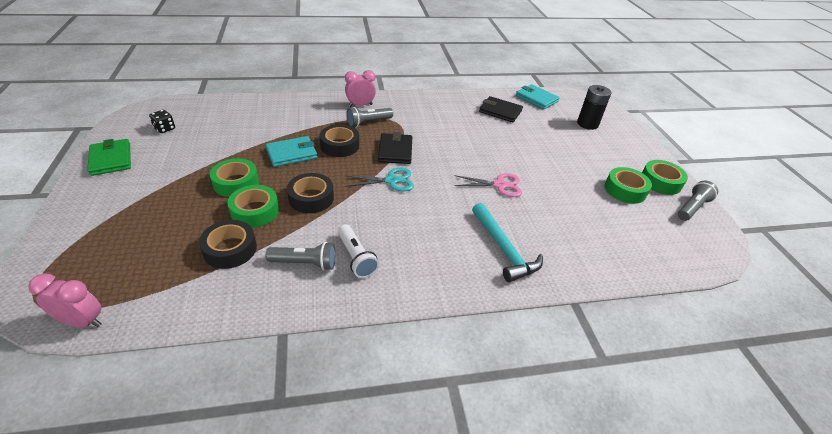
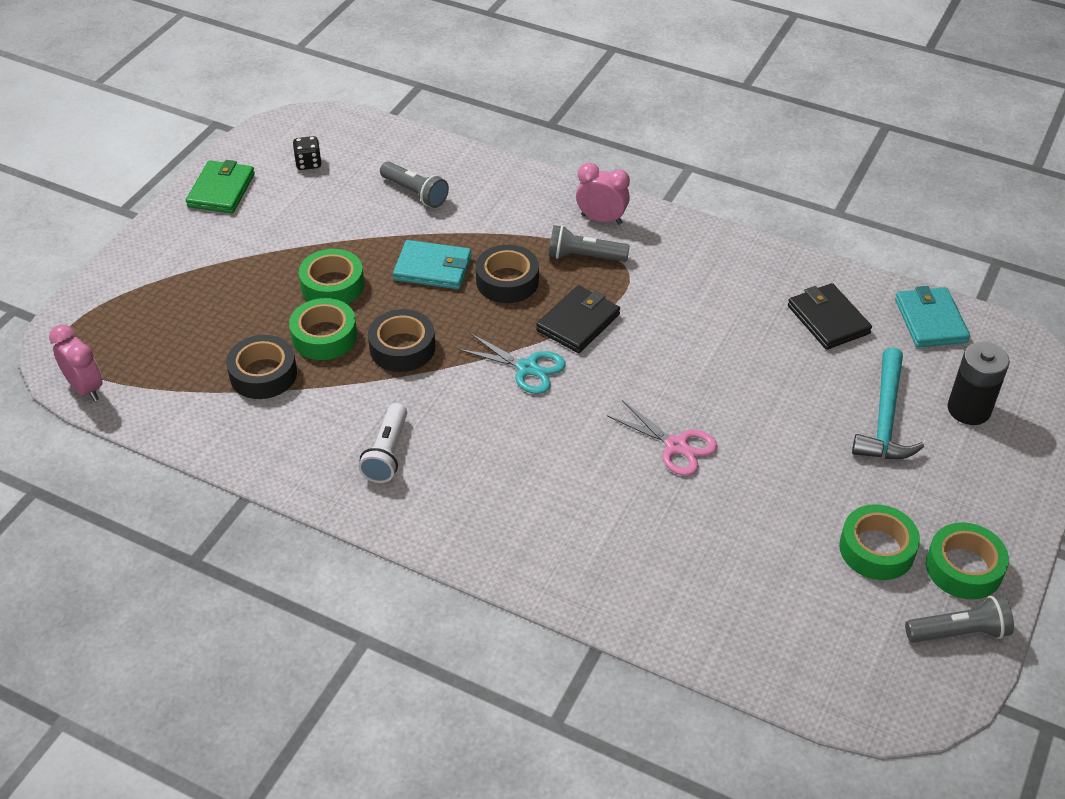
camera: 40 degrees right, 5 degrees up
grey flashlight [265,242,336,271] -> grey flashlight moved to [380,161,449,208]
turquoise hammer [472,203,543,282] -> turquoise hammer moved to [852,347,924,459]

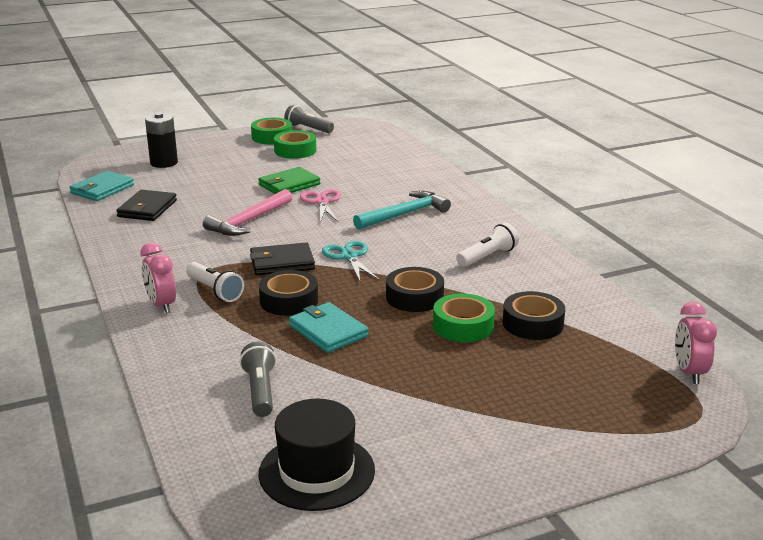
camera: 140 degrees left, 20 degrees down
green wallet [186,160,255,213] -> green wallet moved to [258,167,320,194]
black dice [293,136,322,170] -> black hat [258,399,375,511]
green tape [299,249,364,304] -> none
grey flashlight [548,225,630,262] -> white flashlight [186,262,244,302]
turquoise hammer [852,347,924,459] -> turquoise hammer moved to [353,191,451,230]
none -> pink hammer [203,189,292,236]

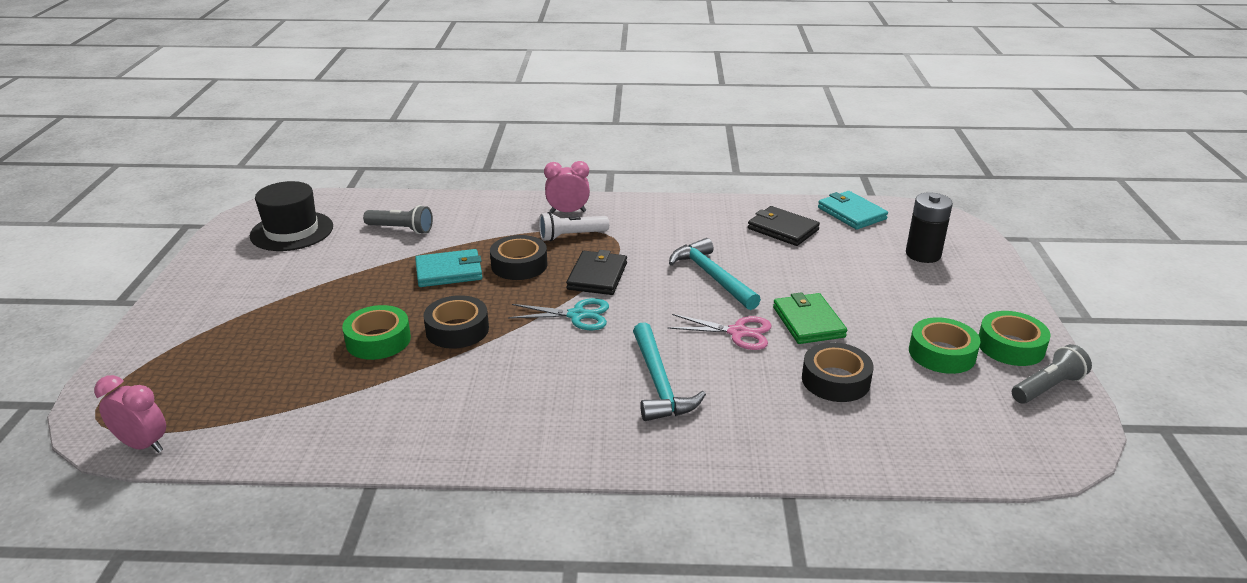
camera: 115 degrees right, 5 degrees up
pink hammer [203,189,292,236] -> turquoise hammer [669,238,761,310]
white flashlight [456,223,519,267] -> none
black tape [502,291,565,340] -> black tape moved to [802,342,873,402]

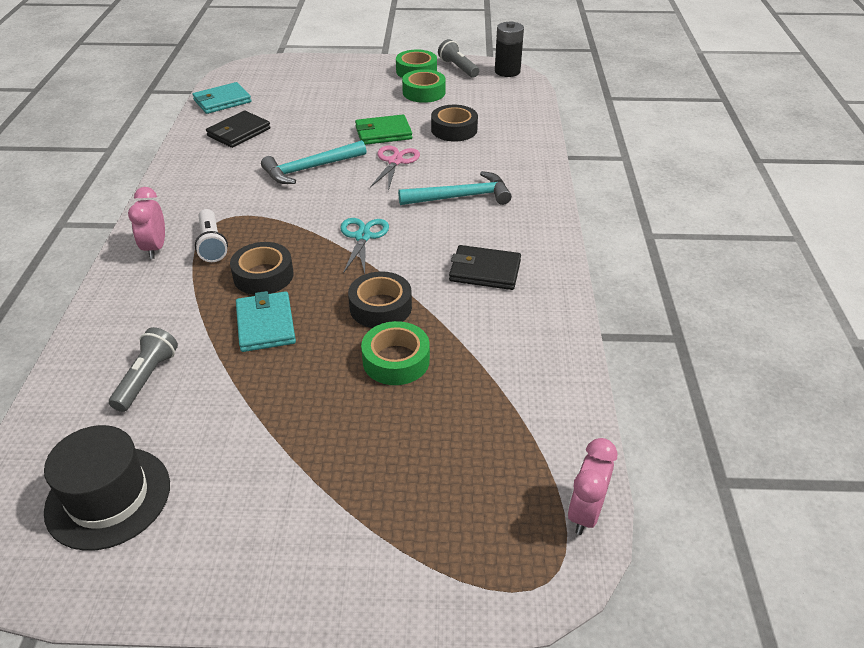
camera: 90 degrees left, 10 degrees up
black wallet [566,250,627,295] -> black wallet moved to [449,245,521,290]
black battery [906,192,953,263] -> black battery moved to [495,21,524,77]

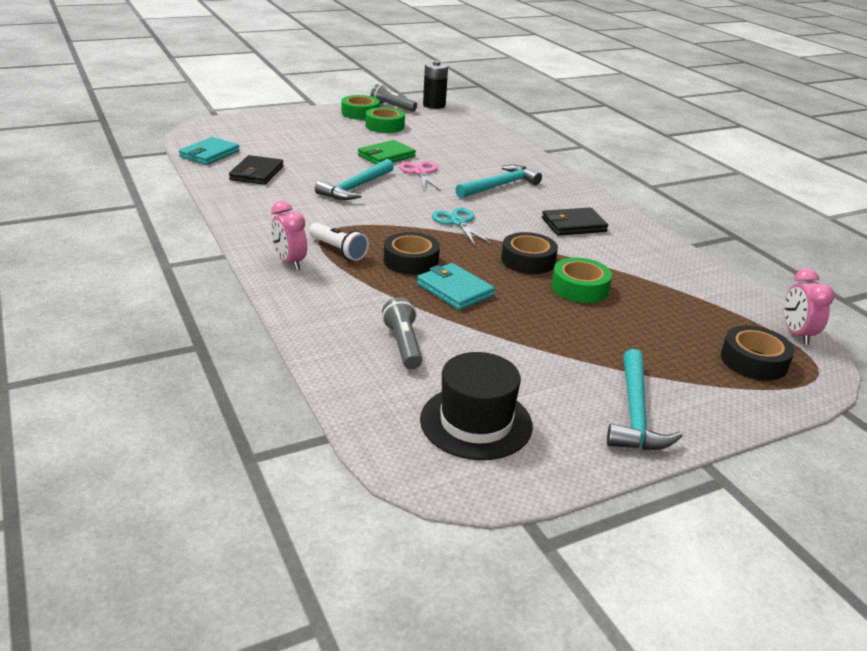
camera: 30 degrees left, 10 degrees down
black tape [431,105,478,141] -> black tape moved to [721,325,794,381]
none -> turquoise hammer [607,349,683,450]

